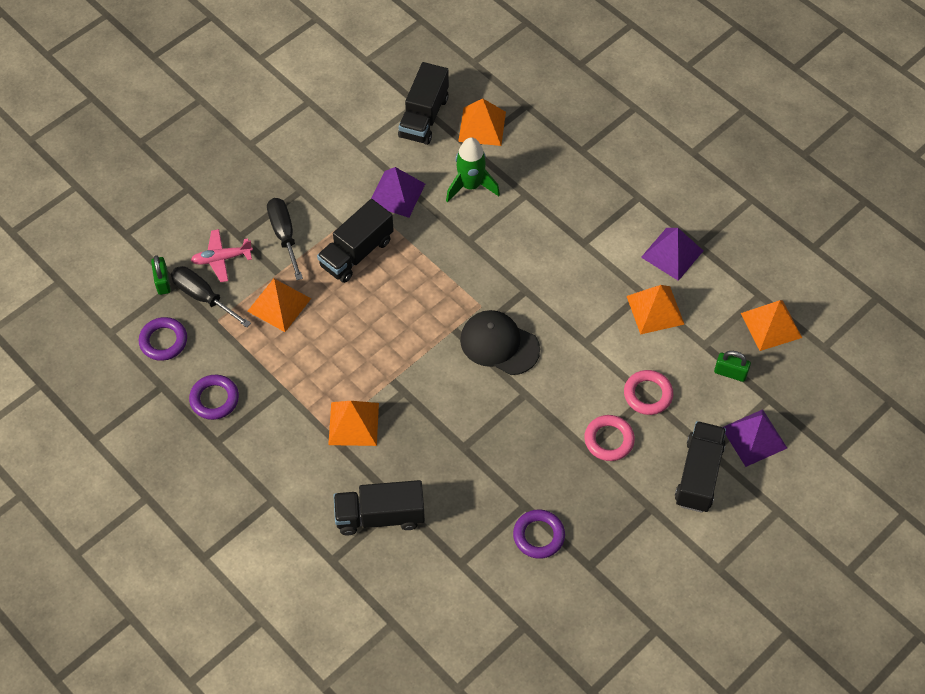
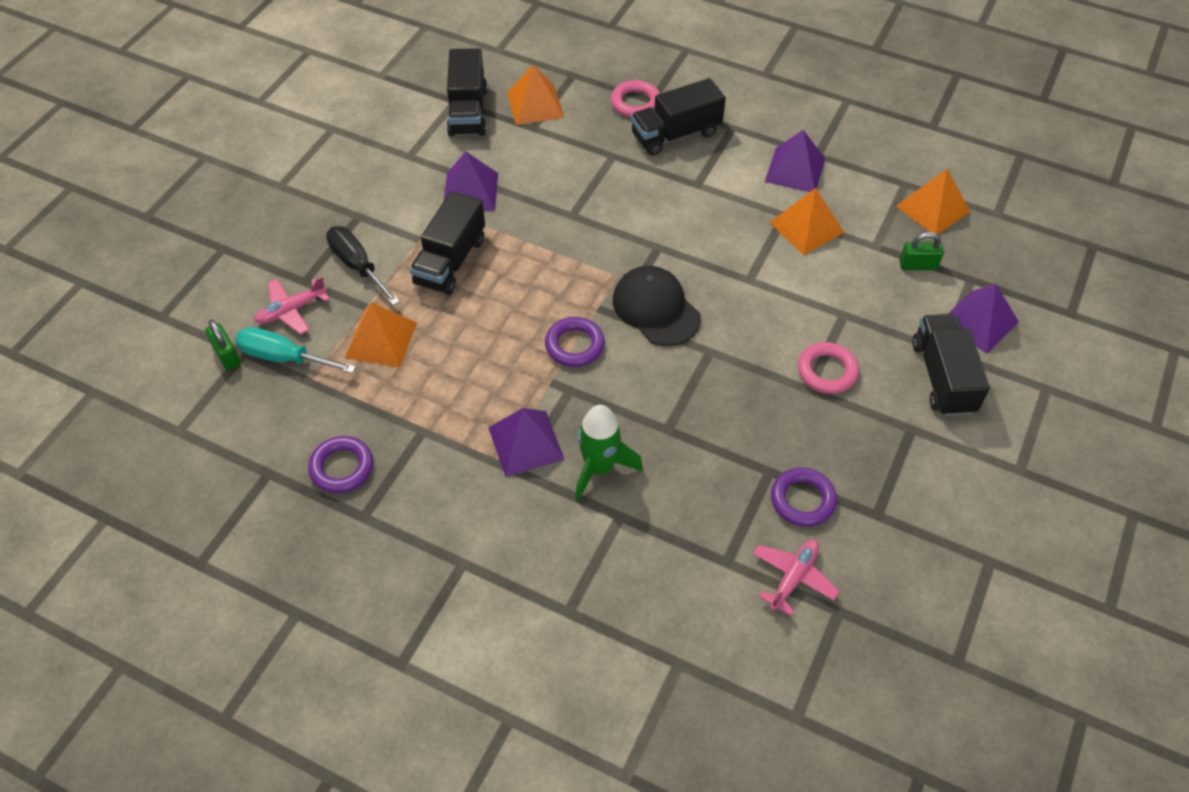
camera: 20 degrees left, 5 degrees down
purple ring [139,317,187,361] -> purple ring moved to [545,317,605,367]
black screwdriver [171,266,251,328] -> turquoise screwdriver [235,327,356,373]
orange pyramid [328,401,379,446] -> purple pyramid [489,408,565,477]
black truck [333,480,425,535] -> black truck moved to [631,78,726,156]
green rocket [446,137,500,202] -> green rocket moved to [575,405,643,501]
black cap [460,310,540,375] -> black cap turned 45 degrees clockwise [613,266,701,346]
pink ring [624,370,673,415] -> pink ring moved to [611,80,660,118]
none -> pink plane [753,539,840,616]

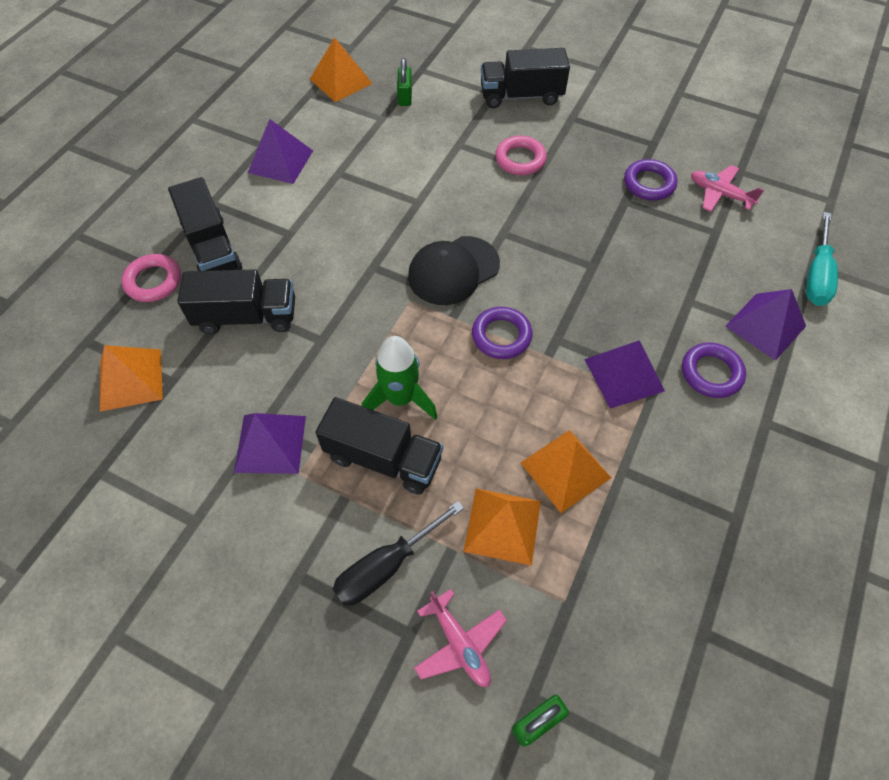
camera: 90 degrees left, 5 degrees up
turquoise screwdriver [235,327,356,373] -> turquoise screwdriver moved to [806,212,838,306]
purple ring [308,436,373,493] -> purple ring moved to [682,343,746,398]
black truck [447,48,487,137] -> black truck moved to [177,269,295,334]
green rocket [575,405,643,501] -> green rocket moved to [362,336,438,420]
orange pyramid [769,188,845,255] -> orange pyramid moved to [520,430,611,513]
purple pyramid [948,284,1019,354] -> purple pyramid moved to [725,289,806,361]

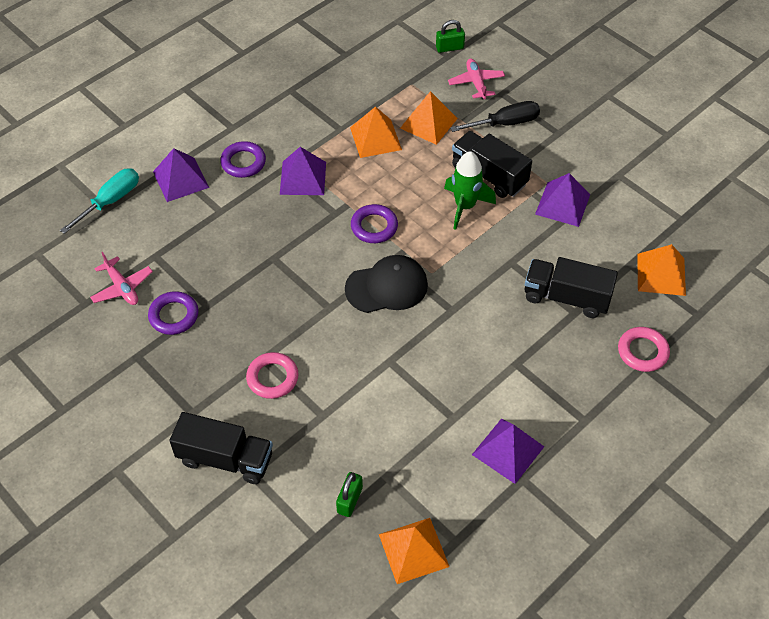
camera: 160 degrees left, 5 degrees down
black truck [168,177,242,271] -> none

